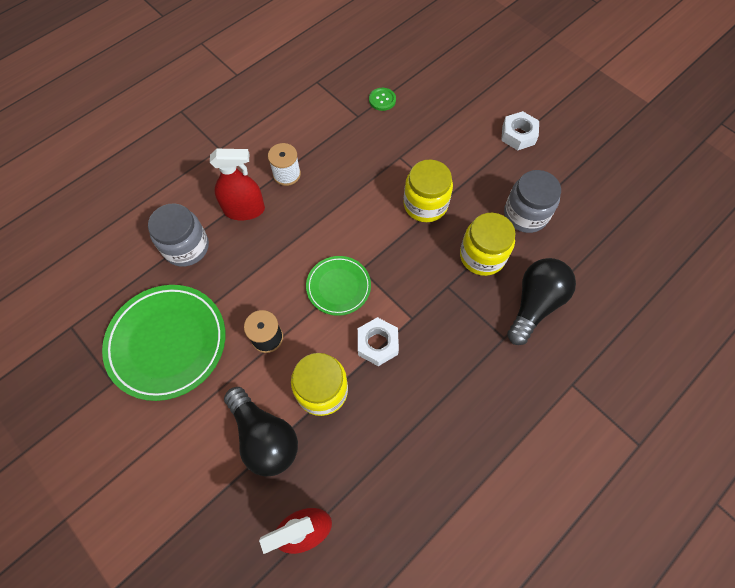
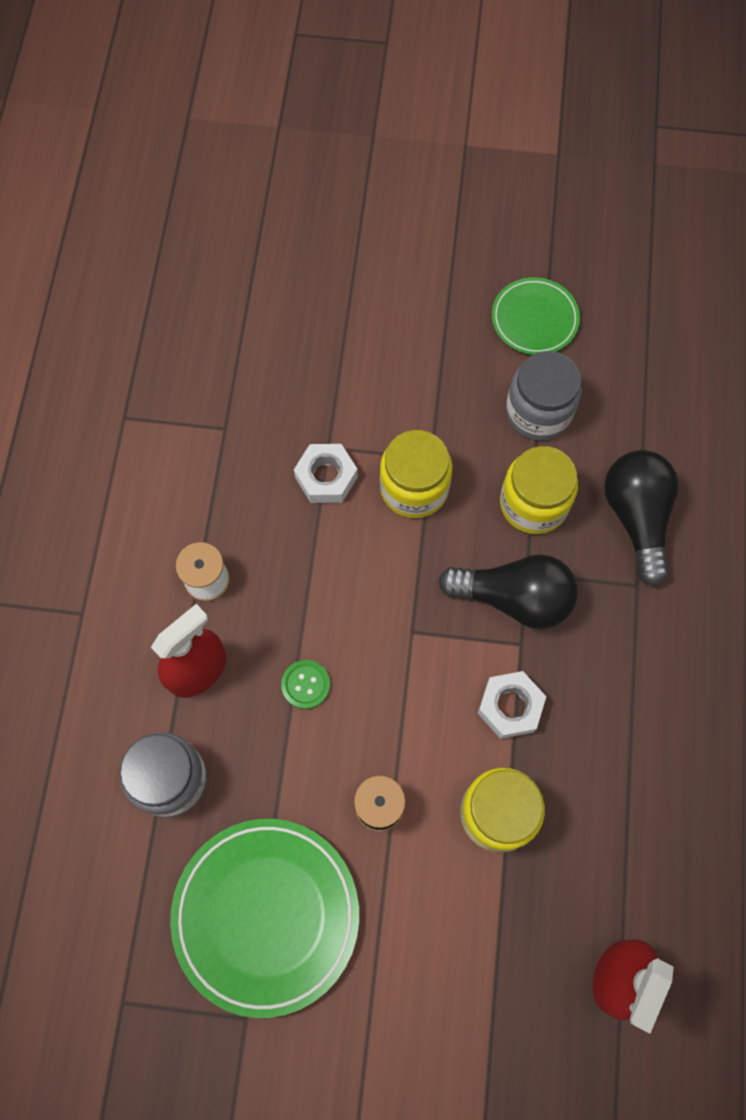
camera: 40 degrees left, 5 degrees up
black light bulb [224,387,298,476] -> black light bulb moved to [438,554,578,629]
green plate [306,256,371,316] -> green plate moved to [492,277,580,355]
green button [369,88,396,111] -> green button moved to [281,660,330,709]
white nut [501,111,539,150] -> white nut moved to [294,444,358,503]

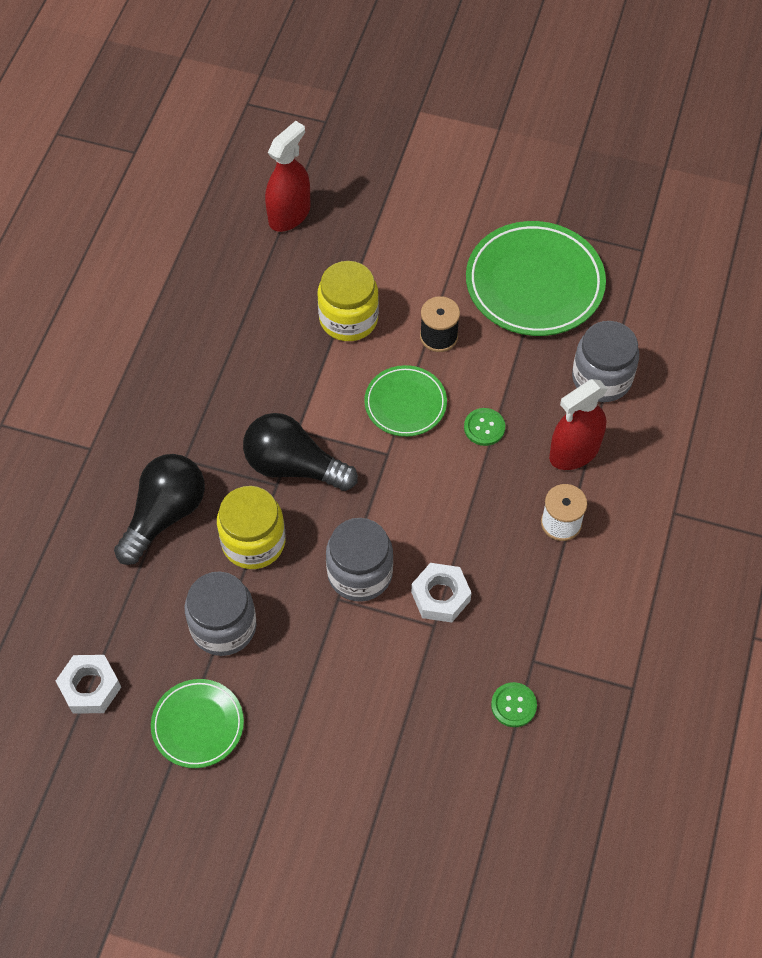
camera: 170 degrees left, 10 degrees down
yellow jar [380,430,453,518] -> grey jar [326,518,393,602]
white nut [478,671,546,739] -> white nut moved to [56,655,121,714]
black light bulb [604,450,679,587] -> black light bulb turned 150 degrees counterclockwise [114,454,205,565]
none -> green plate [364,365,447,437]
none -> green button [491,682,537,727]

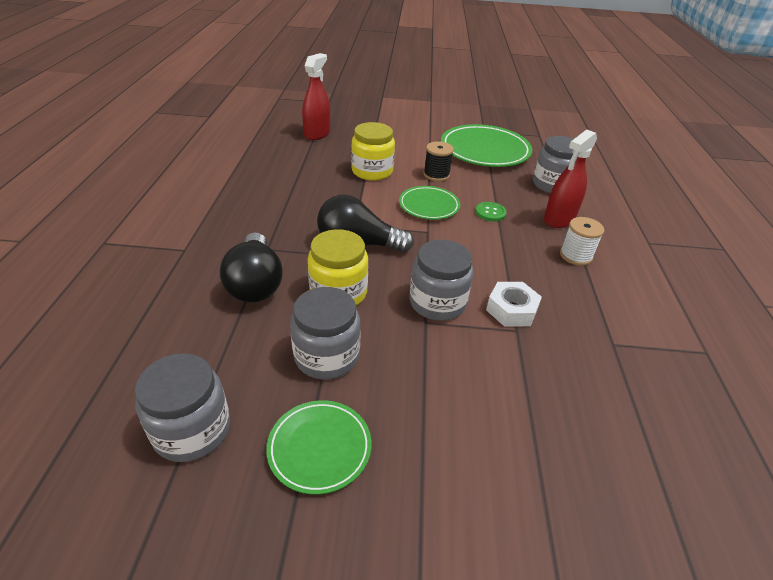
camera: 15 degrees left, 20 degrees down
white nut [56,655,121,714] -> grey jar [135,353,230,462]
black light bulb [114,454,205,565] -> black light bulb turned 150 degrees clockwise [220,232,283,302]
green button [491,682,537,727] -> none

